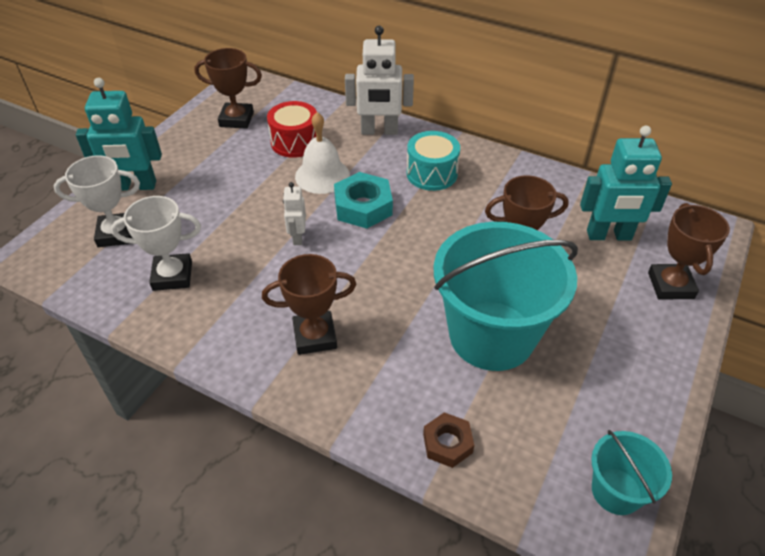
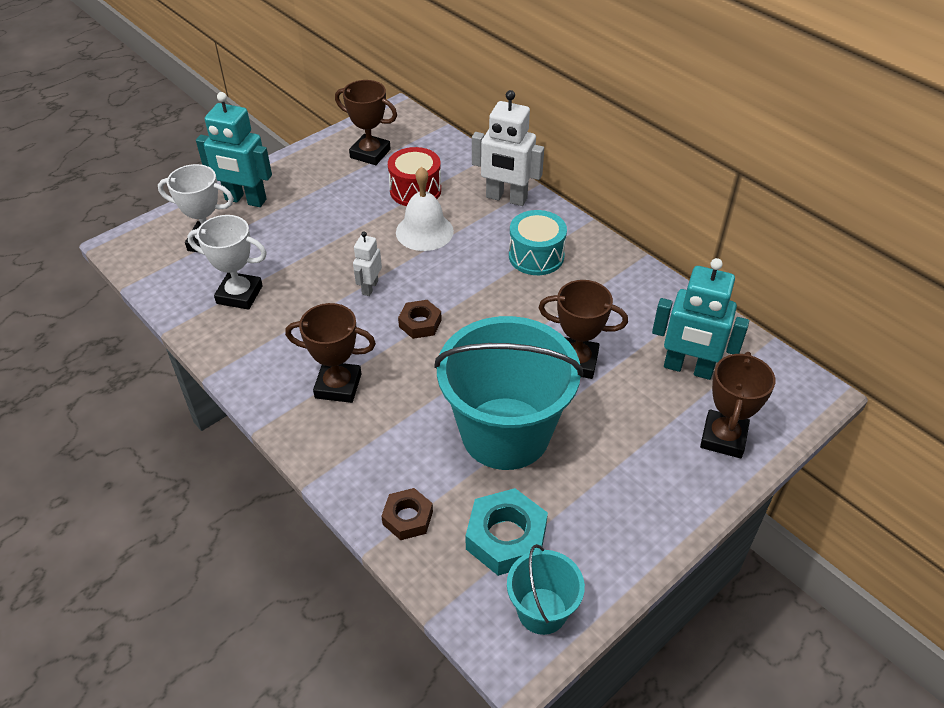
camera: 20 degrees right, 0 degrees up
turquoise nut [334,172,393,229] -> turquoise nut moved to [466,488,548,576]
none -> brown nut [398,300,442,339]

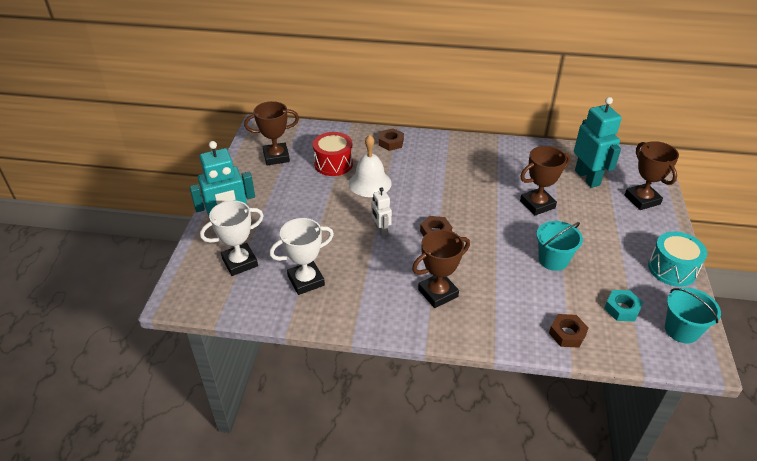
camera: 40 degrees left, 5 degrees down
turquoise bucket [434,316,583,470] -> turquoise bucket [536,221,583,271], size x0.48
turquoise nut [466,488,548,576] -> turquoise nut [604,290,643,321], size x0.62
white robot [472,90,544,206] -> brown nut [379,128,404,151]
turquoise drum [509,210,567,275] -> turquoise drum moved to [648,231,707,287]
turquoise robot [652,258,749,380] -> turquoise robot turned 90 degrees counterclockwise [574,97,622,188]

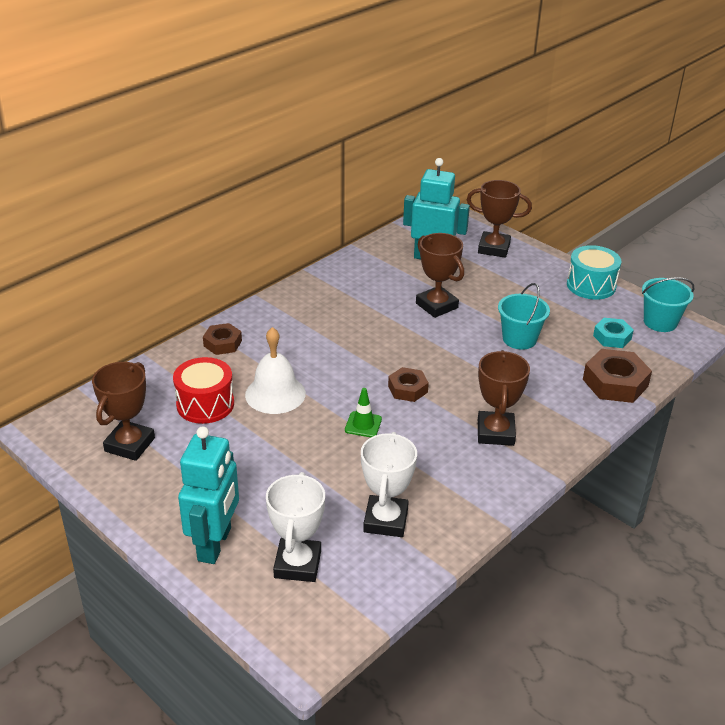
camera: 55 degrees left, 5 degrees down
white robot [371,187,392,237] -> green traffic cone [345,388,382,437]
brown trophy [520,146,570,215] -> brown trophy turned 45 degrees counterclockwise [416,233,464,318]
brown nut [549,314,588,348] -> brown nut [583,349,652,403], size x1.61

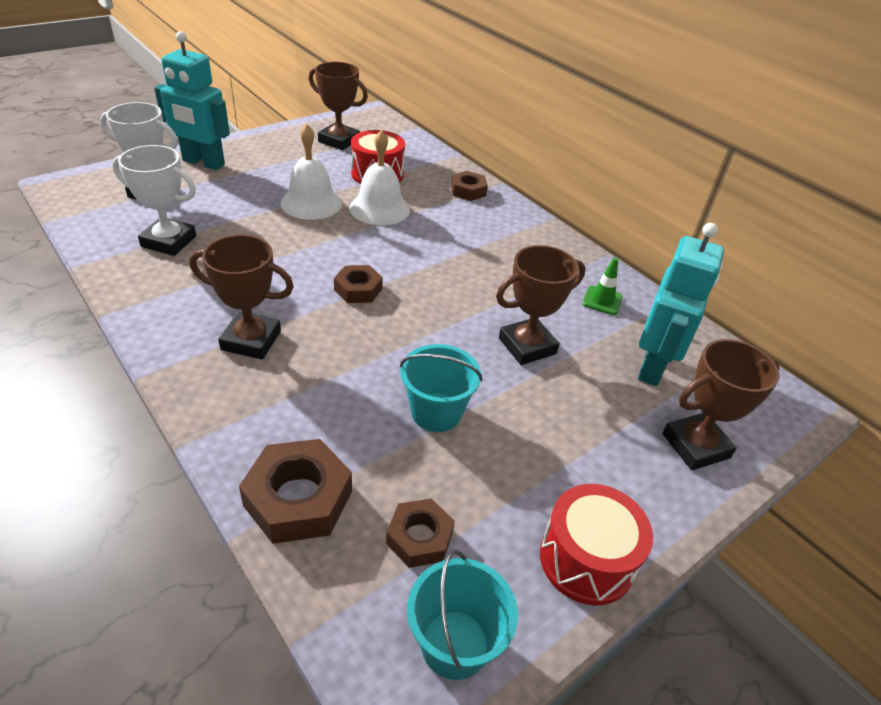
camera: 95 degrees right, 5 degrees up
green traffic cone [345,388,382,437] -> green traffic cone moved to [582,257,623,315]
brown trophy [467,180,532,258] -> brown trophy turned 45 degrees clockwise [662,339,780,470]
turquoise drum [567,245,621,300] -> red drum [540,484,653,606]
turquoise nut [593,318,634,348] -> brown nut [386,498,455,568]
none -> white bell [280,123,342,220]

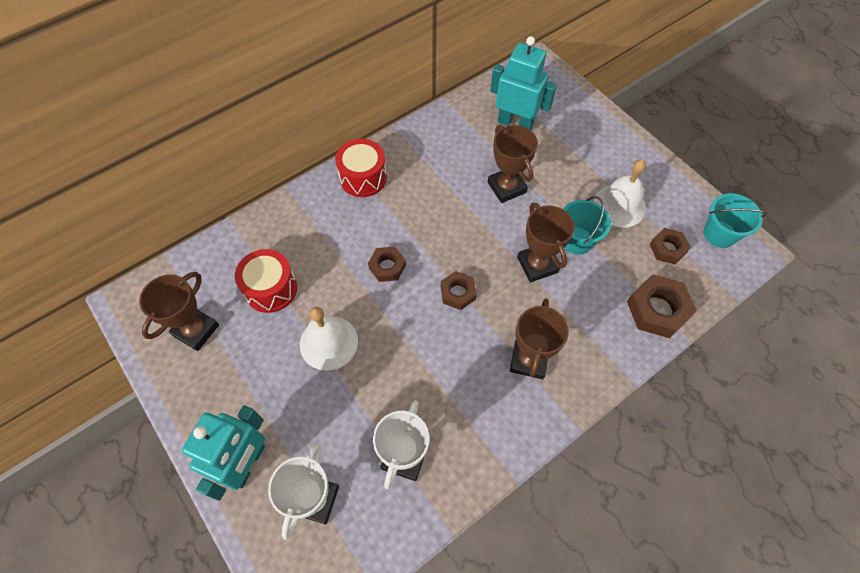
camera: 85 degrees left, 20 degrees up
white bell [350,130,410,225] -> white bell moved to [594,160,646,227]
brown nut [451,171,488,201] -> brown nut moved to [368,247,406,282]
red drum [540,484,653,606] -> red drum moved to [335,139,387,197]
green traffic cone [582,257,623,315] -> none
brown trophy [662,339,780,470] -> brown trophy moved to [517,203,575,282]

